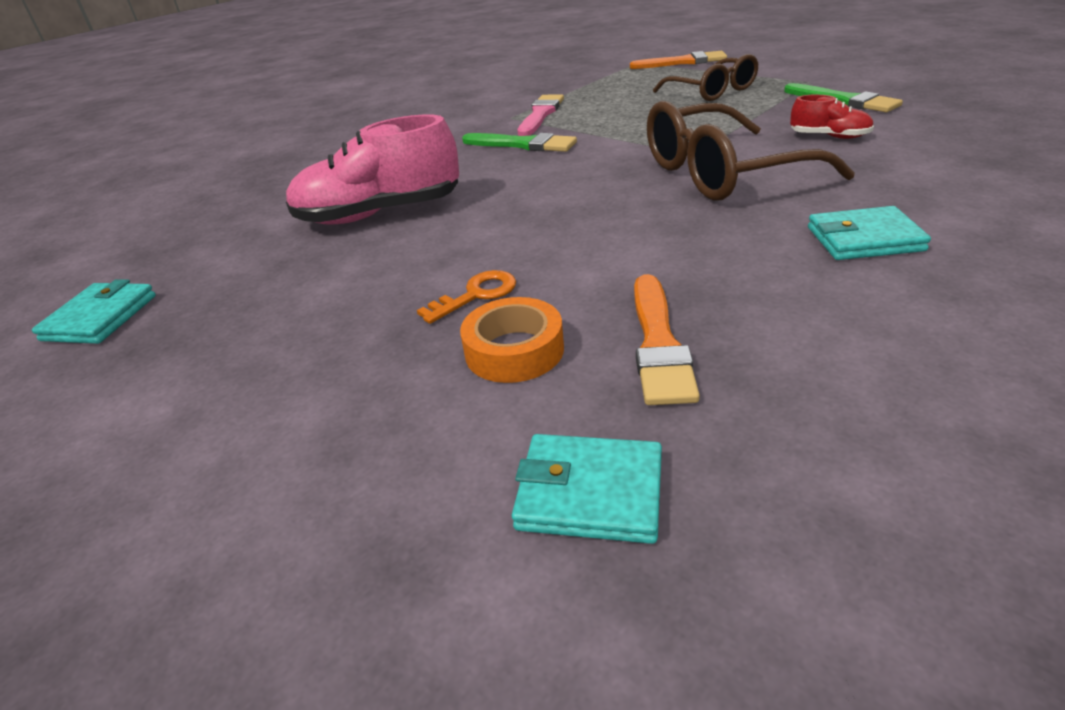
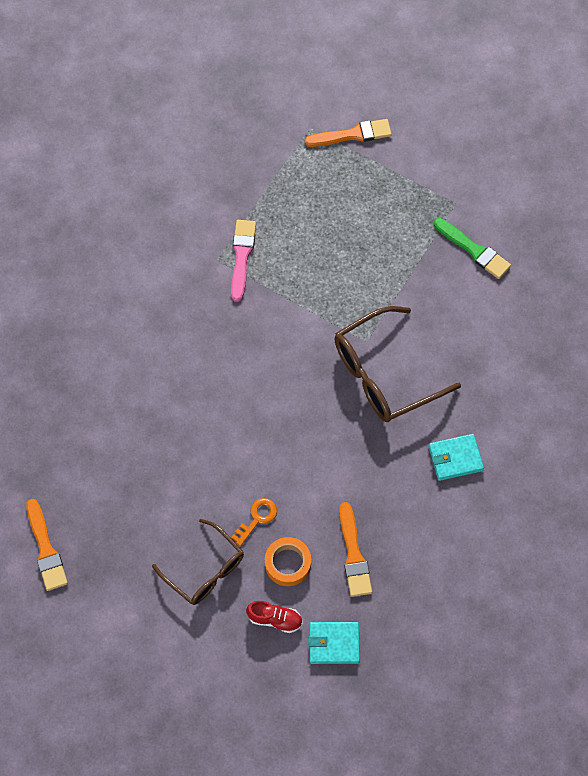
camera: 15 degrees left, 30 degrees up
turquoise wallet [32,279,156,344] -> orange brush [26,499,68,591]
pink shoe [286,114,459,225] -> none
green brush [462,133,577,152] -> none
brown glasses [653,54,758,101] -> brown glasses moved to [152,519,244,605]
red shoe [790,95,874,139] -> red shoe moved to [246,601,302,633]

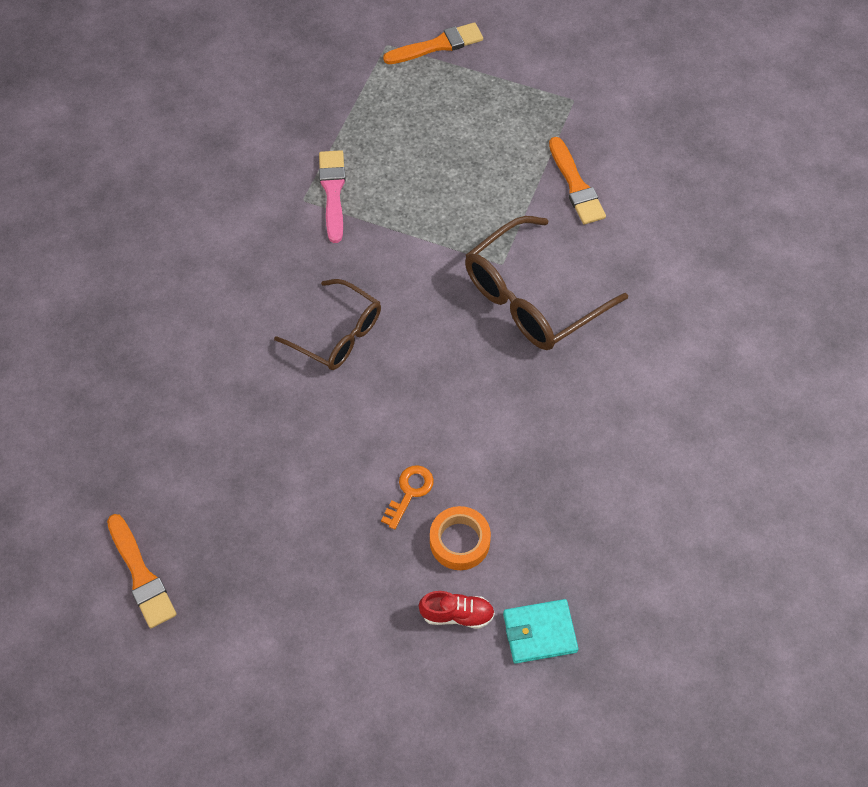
camera: 10 degrees left, 5 degrees down
brown glasses [152,519,244,605] -> brown glasses moved to [274,279,381,370]
orange brush [339,502,372,597] -> orange brush moved to [549,137,606,224]
turquoise wallet [429,434,484,481] -> none
green brush [434,218,511,279] -> none

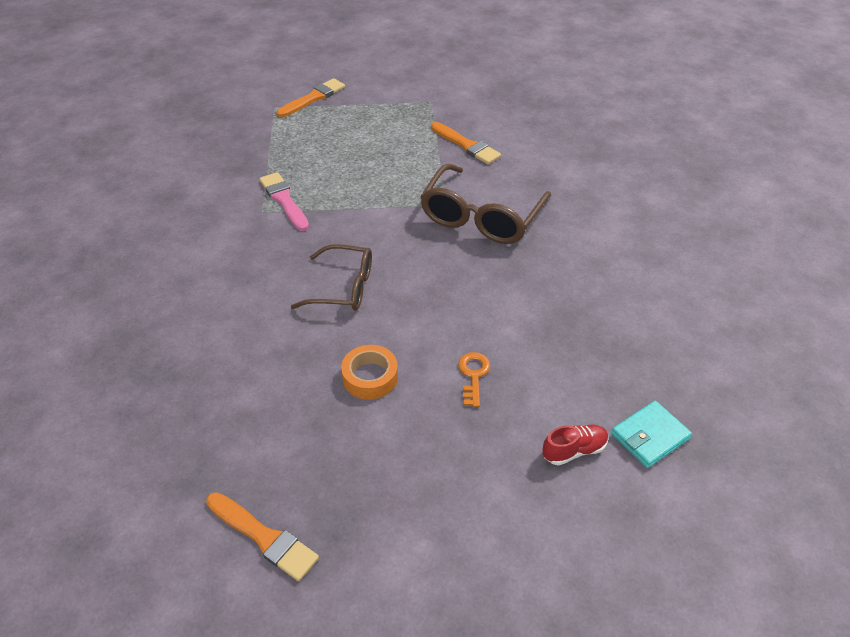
camera: 25 degrees left, 15 degrees down
orange tape [430,506,491,570] -> orange tape moved to [341,345,398,400]

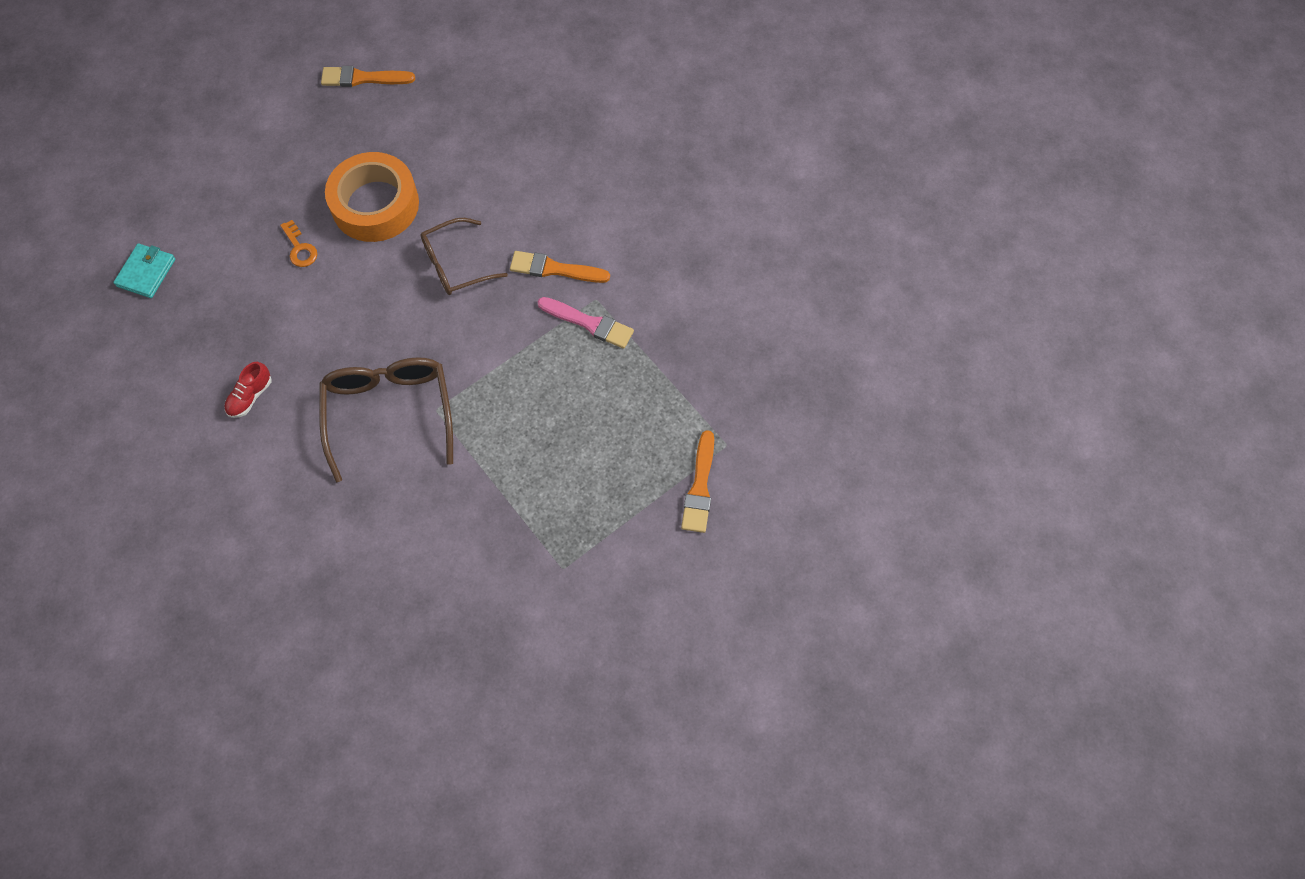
camera: 145 degrees right, 20 degrees up
orange tape [341,345,398,400] -> orange tape [325,152,419,242], size x1.88
orange brush [431,122,501,164] -> orange brush moved to [510,251,610,283]
red shoe [542,425,609,466] -> red shoe moved to [224,362,272,418]

